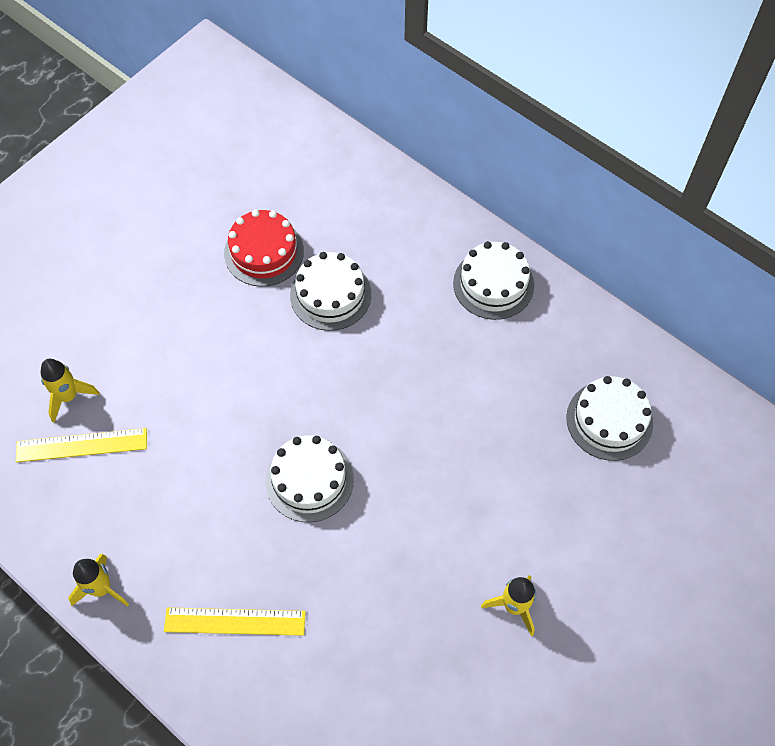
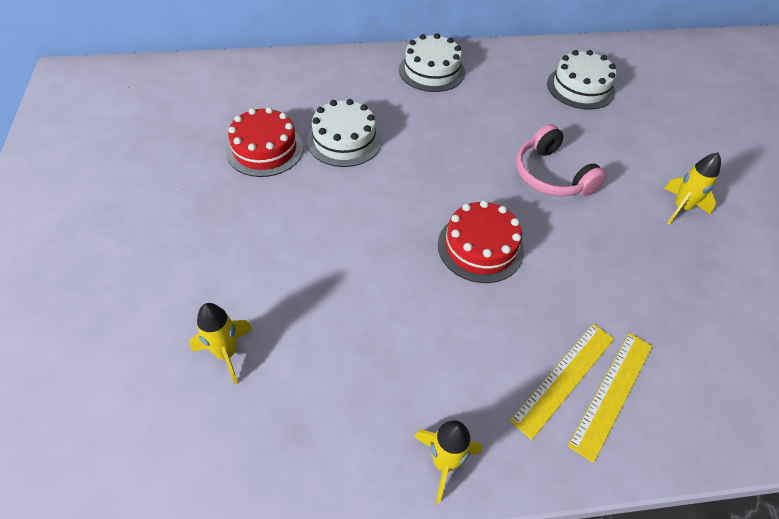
camera: 50 degrees left, 10 degrees down
yellow ruler [16,428,147,462] -> yellow ruler moved to [568,333,653,463]
white cake [265,435,354,522] -> red cake [438,200,524,283]
none -> pink headphones [516,124,607,197]

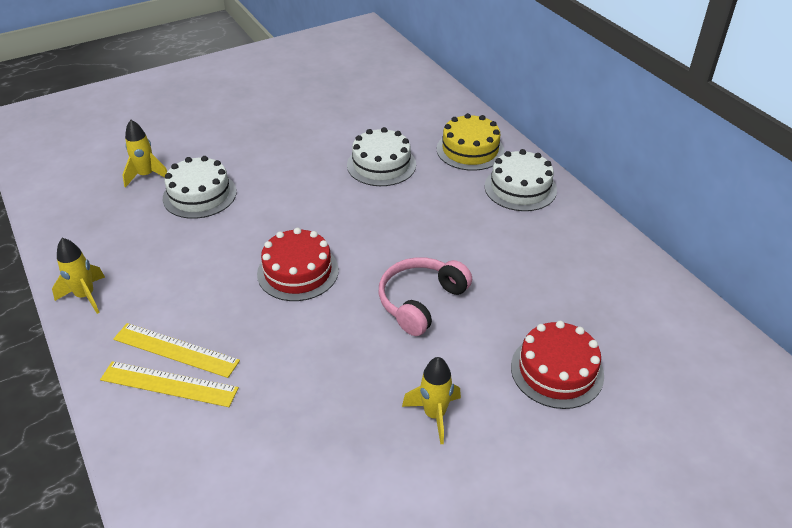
camera: 70 degrees right, 10 degrees down
red cake [226,107,303,177] -> red cake moved to [511,321,604,409]
white cake [547,50,616,110] -> white cake moved to [163,156,237,219]
none -> yellow cake [437,113,504,171]

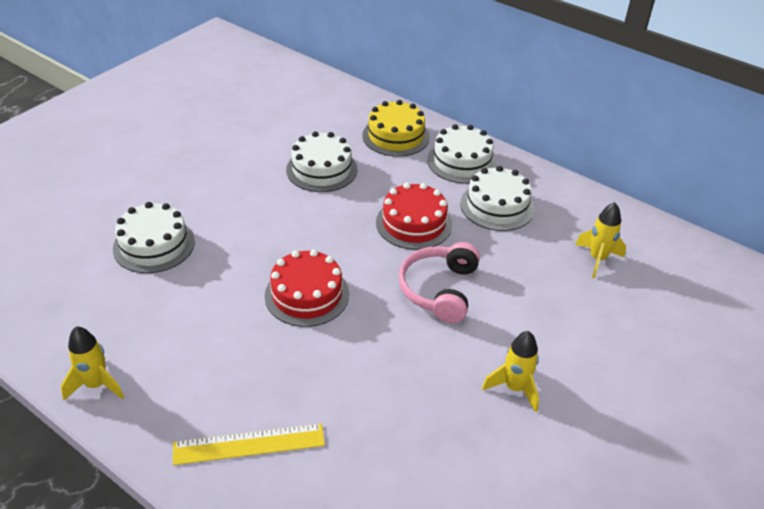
camera: 25 degrees left, 0 degrees up
yellow ruler [113,323,240,378] -> none
yellow rocket [122,120,167,188] -> yellow rocket moved to [575,202,626,278]
red cake [511,321,604,409] -> red cake moved to [376,183,452,250]
none -> white cake [460,166,535,231]

